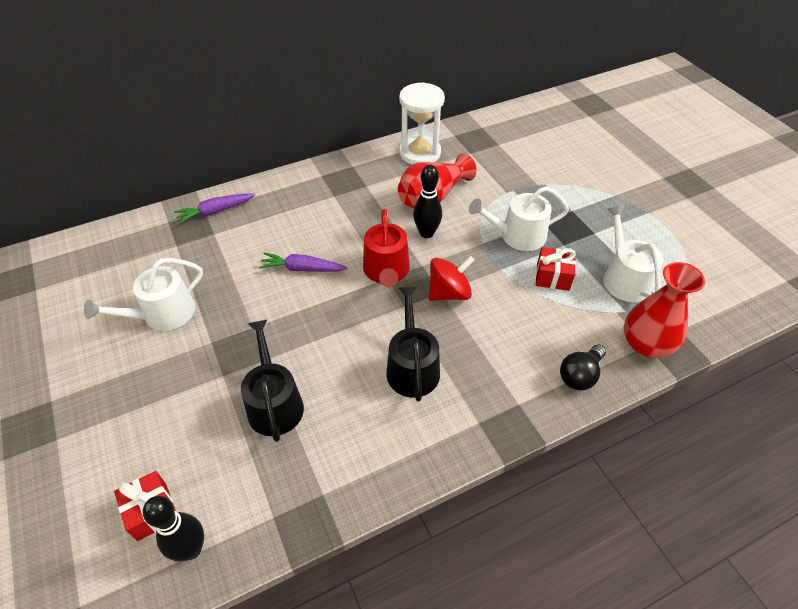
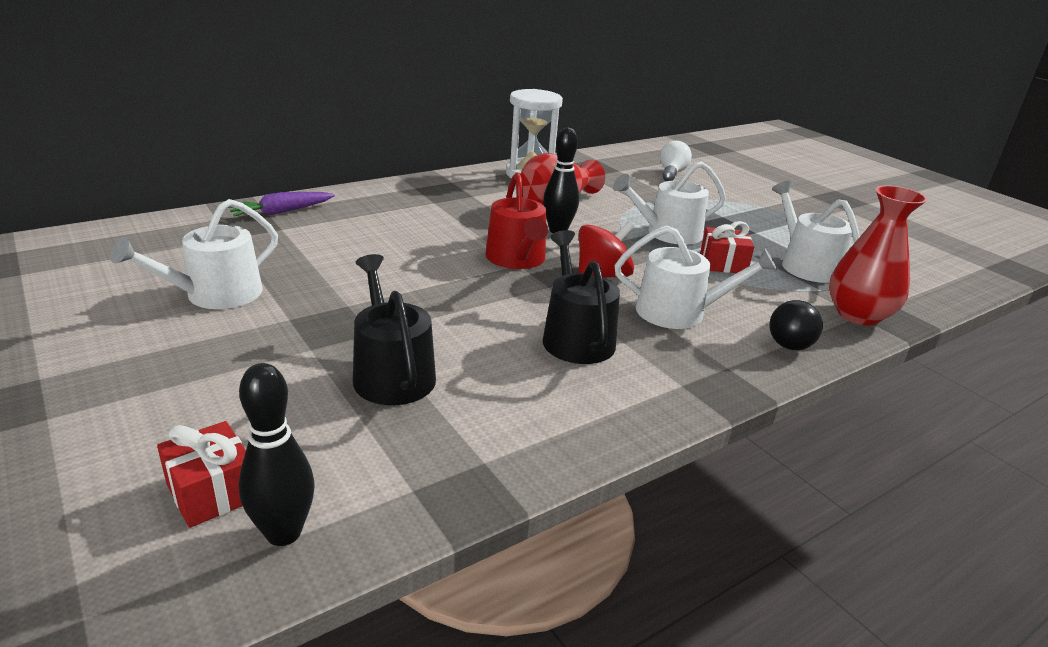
camera: 10 degrees left, 20 degrees down
purple carrot [259,253,347,272] -> none
none -> white watering can [615,226,777,329]
none -> white light bulb [660,141,692,181]

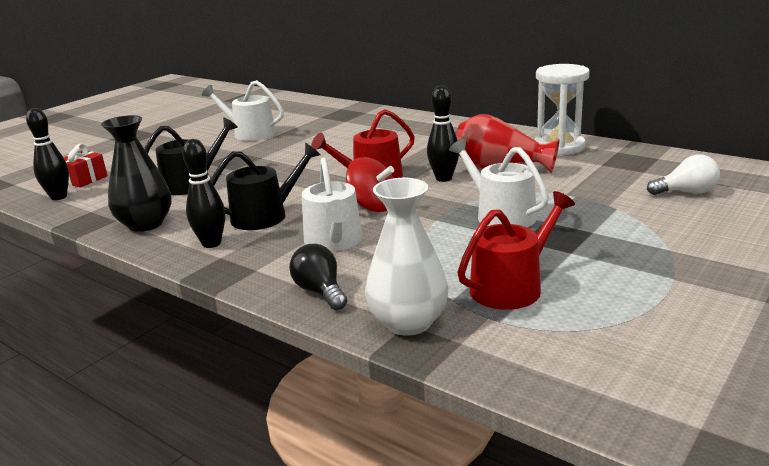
camera: 75 degrees right, 5 degrees down
purple carrot [228,192,335,217] -> none
red gift [700,221,754,273] -> none
black light bulb [769,300,823,350] -> black light bulb turned 45 degrees clockwise [289,244,347,310]
white watering can [772,181,860,283] -> red watering can [457,191,575,310]
red vase [829,185,928,326] -> white vase [365,178,449,336]
none -> black vase [101,115,172,232]
none -> black bowling pin [182,139,225,248]

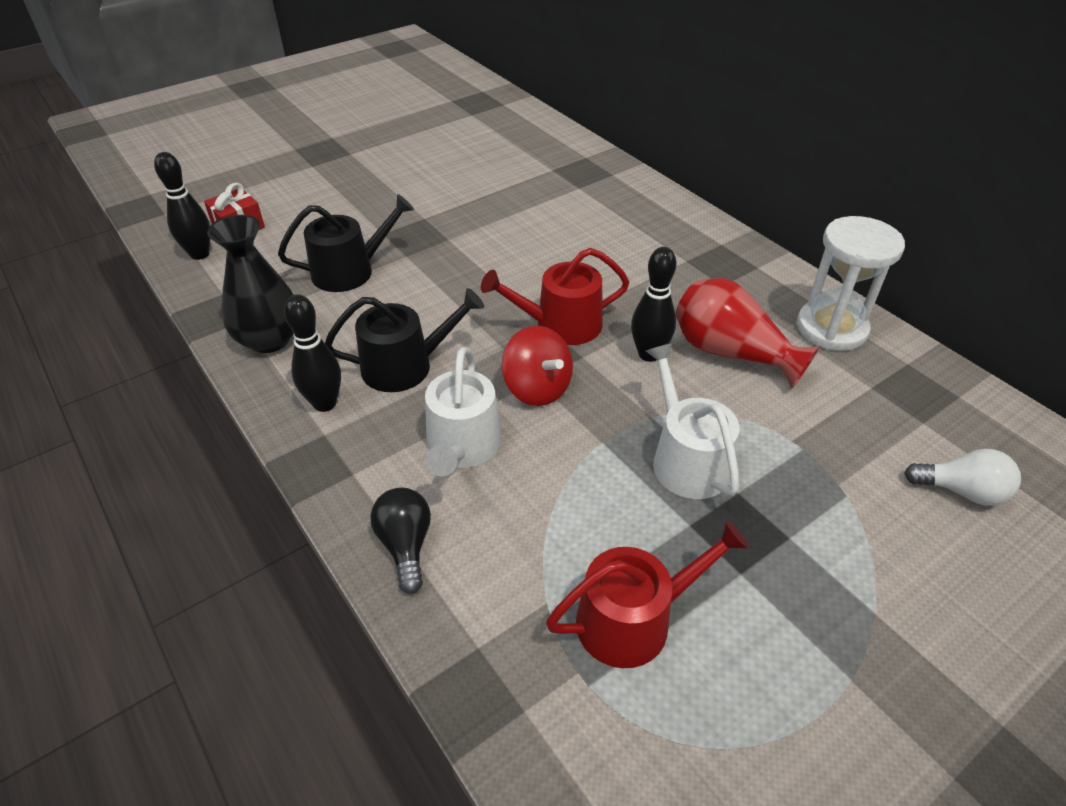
camera: 15 degrees right, 20 degrees up
white watering can [202,80,284,141] -> none
white vase [365,178,449,336] -> none

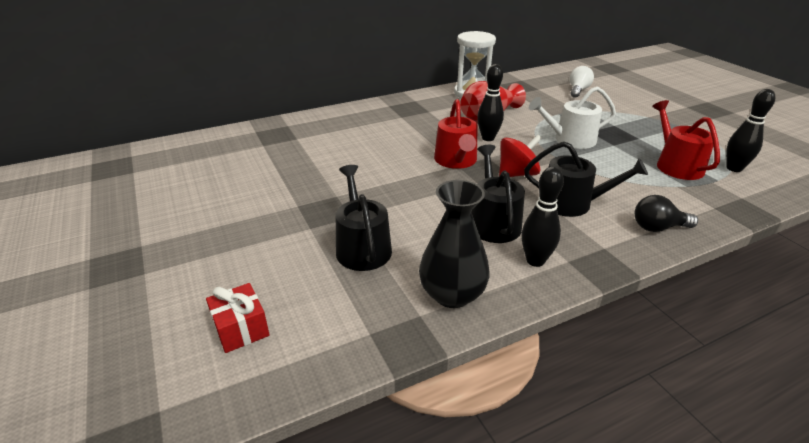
camera: 80 degrees left, 10 degrees down
black bowling pin [154,152,210,260] -> black bowling pin moved to [726,89,775,172]
white watering can [425,347,502,477] -> black watering can [524,141,648,217]

